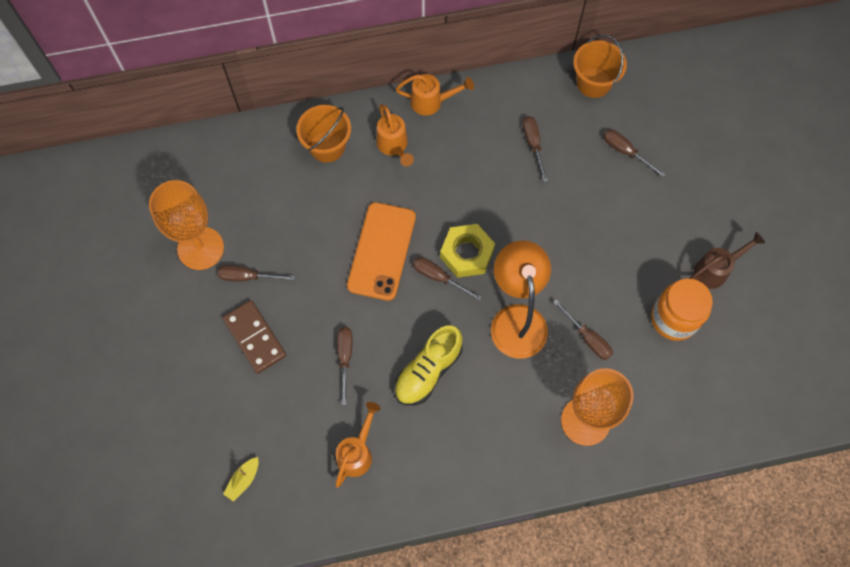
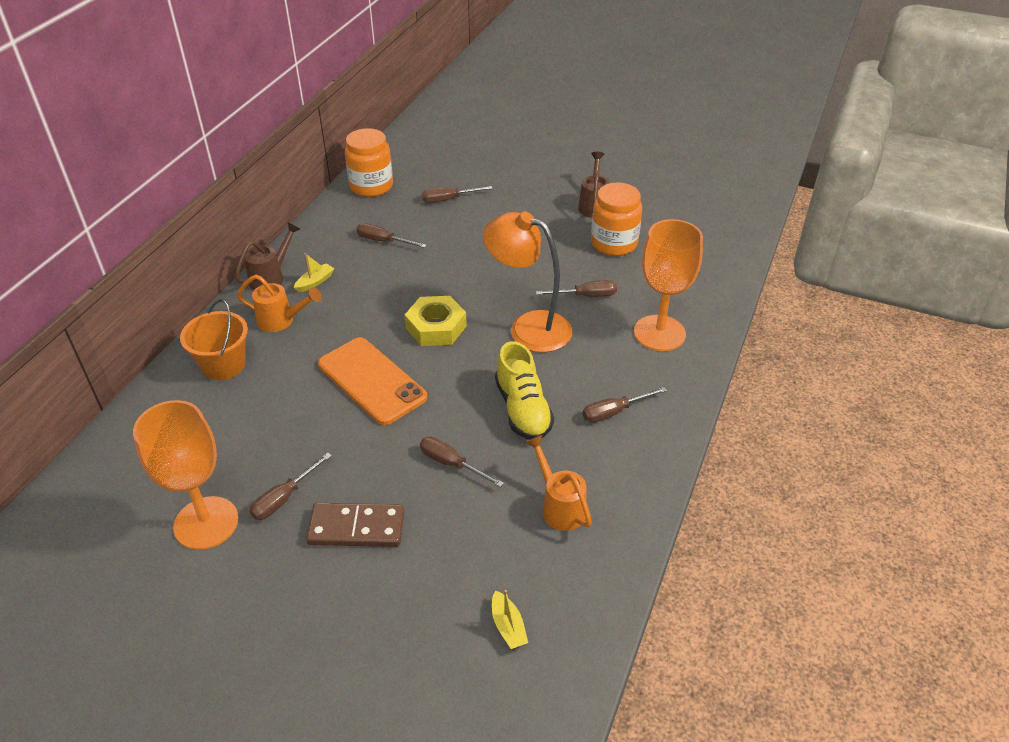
camera: 55 degrees left, 25 degrees down
orange watering can [396,74,474,116] -> brown watering can [235,222,300,290]
brown screwdriver [413,257,482,301] -> brown screwdriver moved to [583,387,667,423]
orange bucket [573,34,627,98] -> orange jar [345,128,393,197]
none -> yellow boat [294,253,335,292]

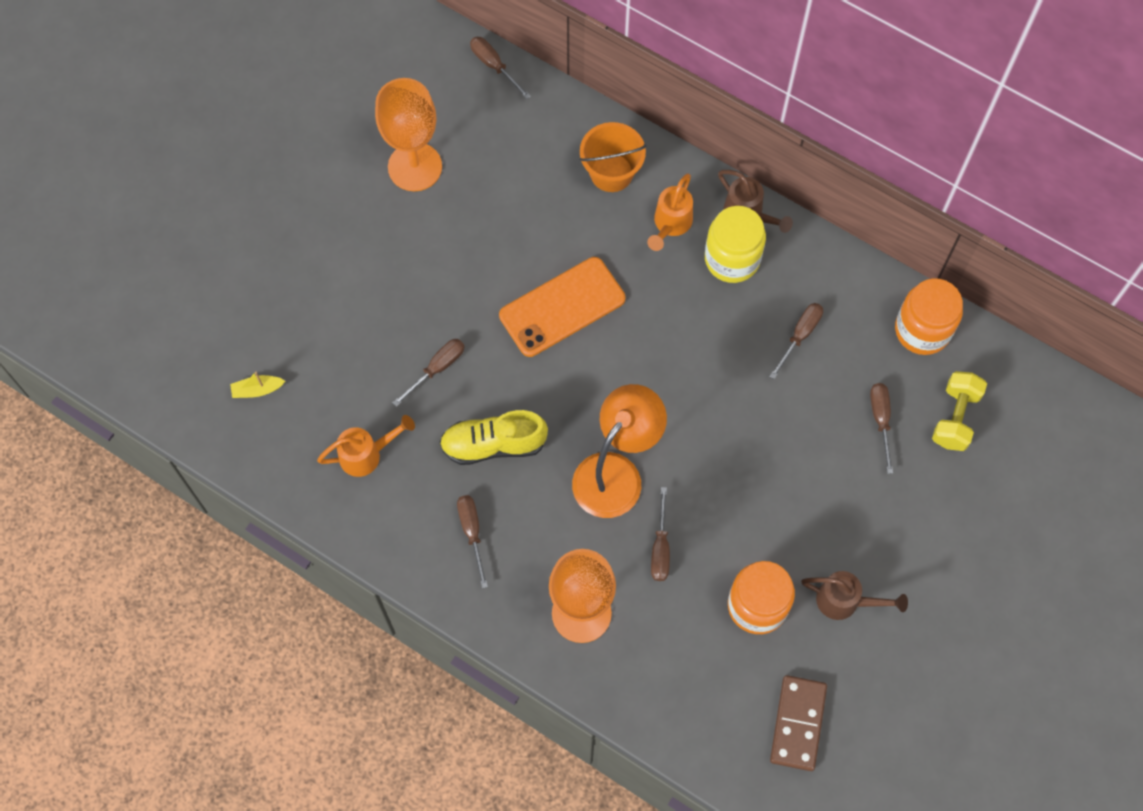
camera: 100 degrees right, 25 degrees up
brown screwdriver [249,453,332,520] -> brown screwdriver moved to [470,37,531,99]
yellow boat [294,253,335,292] -> yellow jar [705,206,766,283]
brown domino [306,503,404,547] -> brown domino moved to [770,675,827,771]
yellow nut [405,296,467,346] -> none
none -> yellow dumbbell [932,371,987,451]

